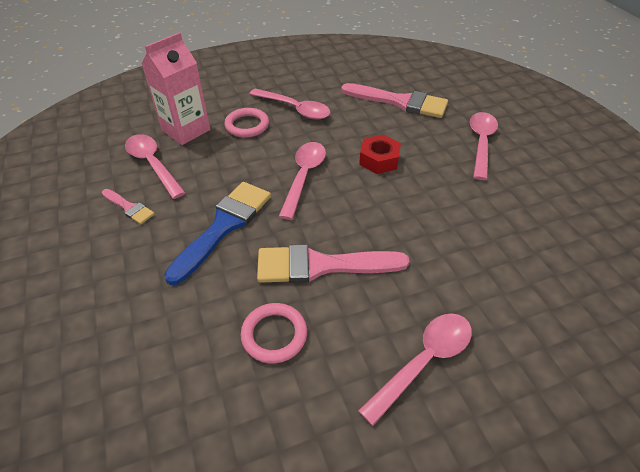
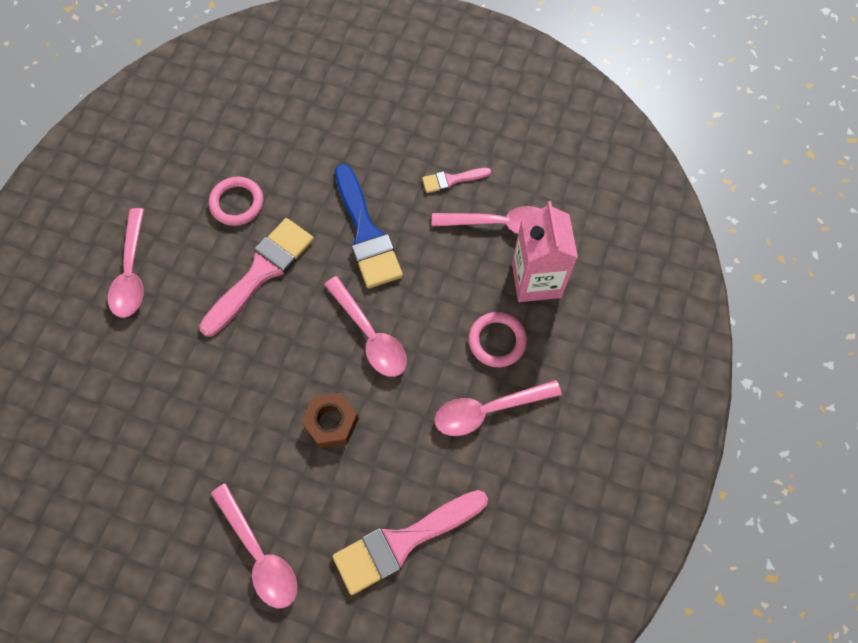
camera: 130 degrees right, 20 degrees up
red nut [359,135,401,174] -> brown nut [302,393,359,448]

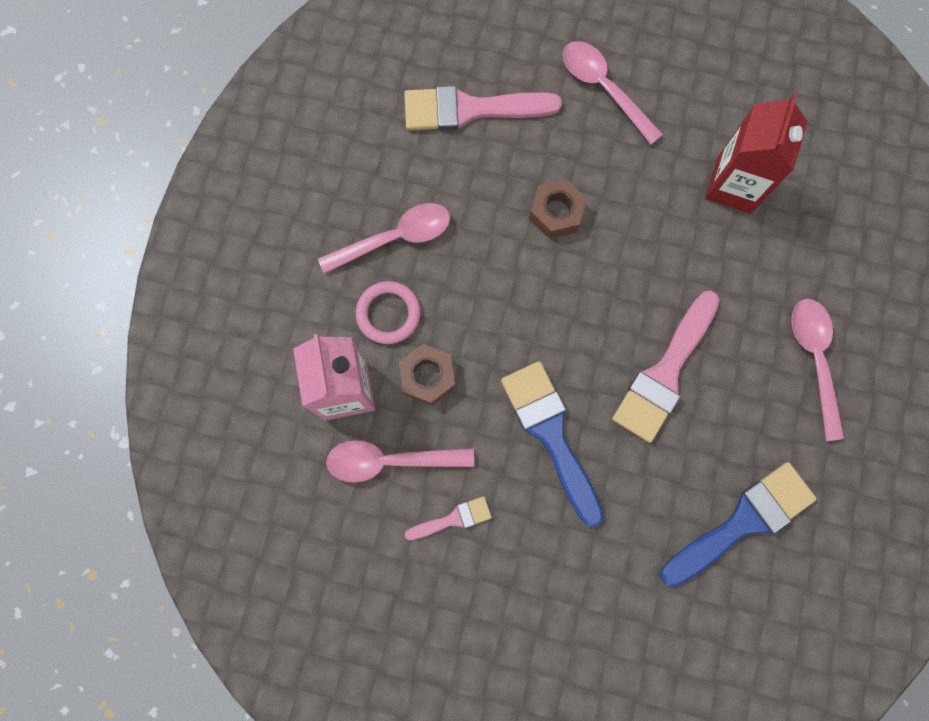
camera: 175 degrees right, 10 degrees up
pink ring [209,177,263,226] -> none
pink spoon [324,276,407,377] -> none
pink brush [332,490,488,595] -> pink brush turned 150 degrees counterclockwise [404,86,562,130]
none -> brown nut [399,344,455,406]
none -> blue brush [660,462,817,587]
none -> red carton [705,94,808,214]

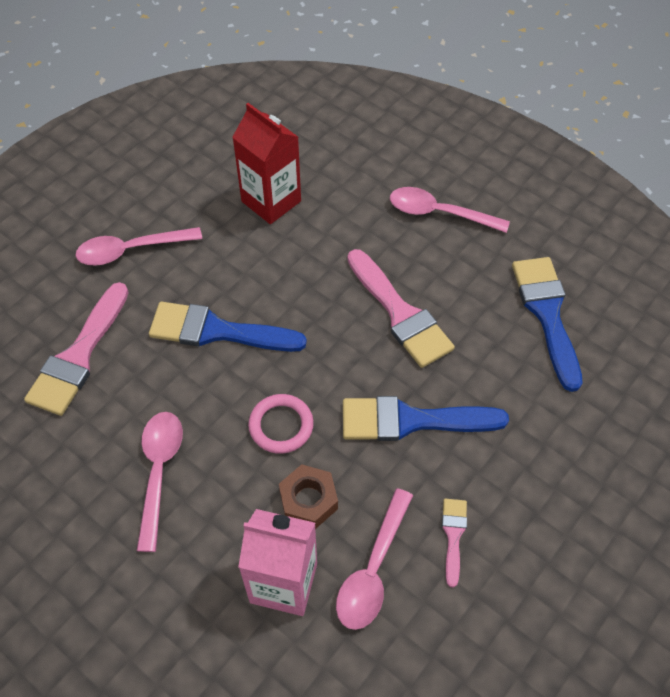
camera: 65 degrees left, 20 degrees down
pink ring [356,281,420,344] -> pink ring moved to [248,394,314,454]
brown nut [529,179,587,238] -> blue brush [149,302,307,352]

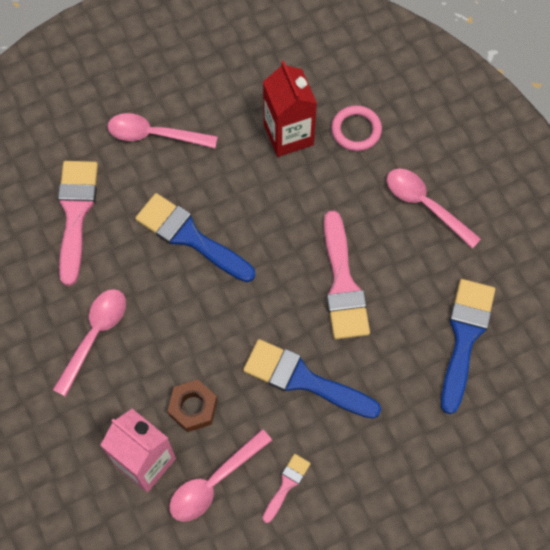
camera: 25 degrees right, 10 degrees up
pink brush [24,282,129,416] -> pink brush turned 135 degrees clockwise [58,161,98,286]
pink ring [248,394,314,454] -> pink ring moved to [331,105,382,151]

